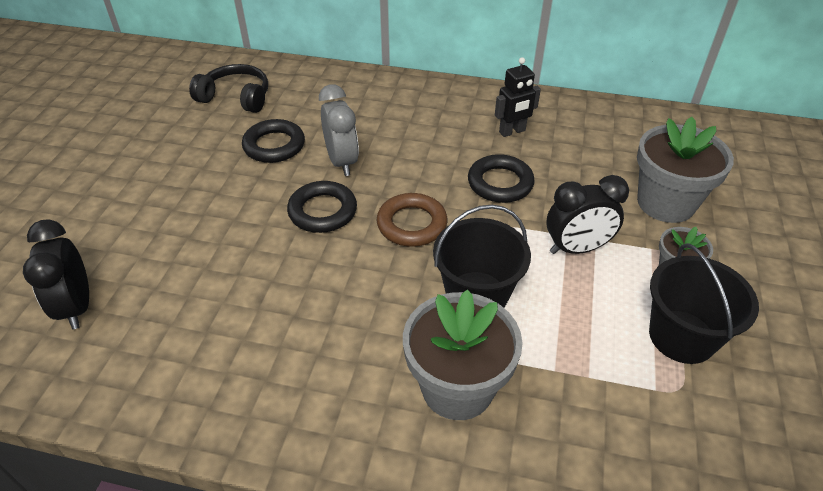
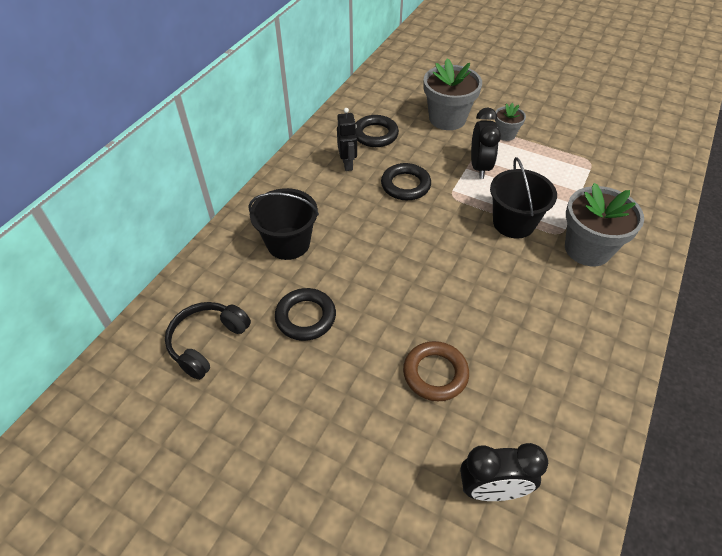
camera: 75 degrees left, 5 degrees up
black ring [287,181,357,233] -> black ring moved to [356,115,399,147]
grey clock [319,84,359,176] -> none
brown ring [377,193,447,247] -> brown ring moved to [403,341,469,401]
black bucket [649,243,759,364] -> black bucket moved to [248,188,319,260]

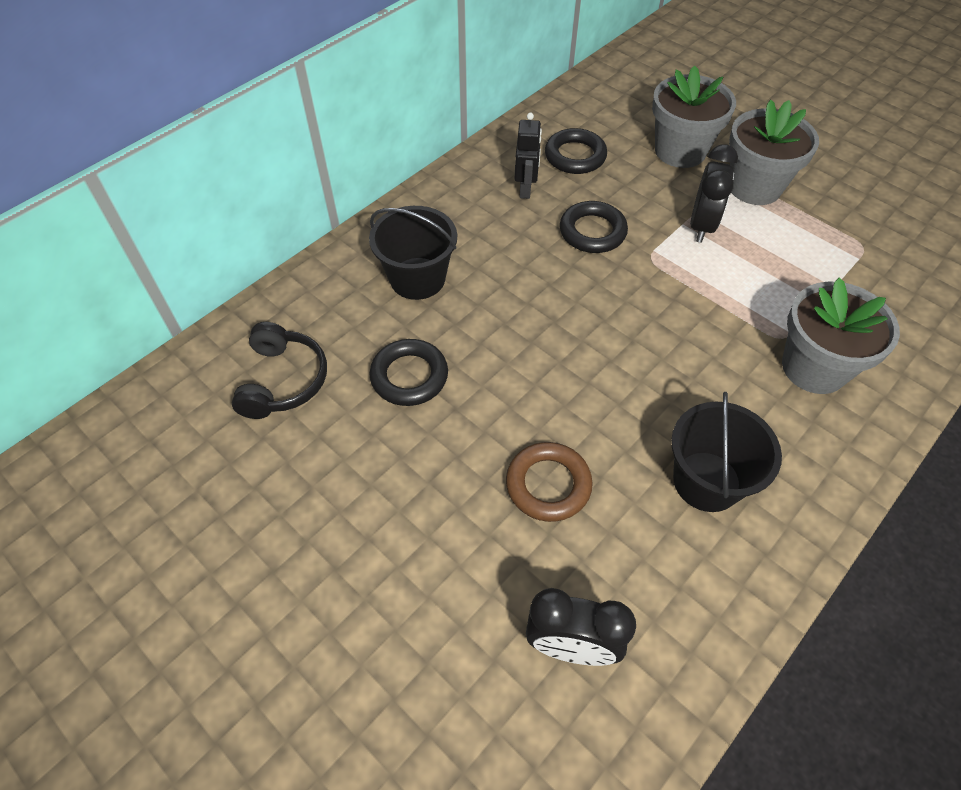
camera: 15 degrees right, 5 degrees up
black headphones [165,302,251,380] -> black headphones turned 135 degrees clockwise [232,322,327,419]
black bucket [490,157,557,238] -> black bucket moved to [671,392,782,512]
grey flower pot [495,103,526,141] -> grey flower pot [729,100,819,205], size x1.91

